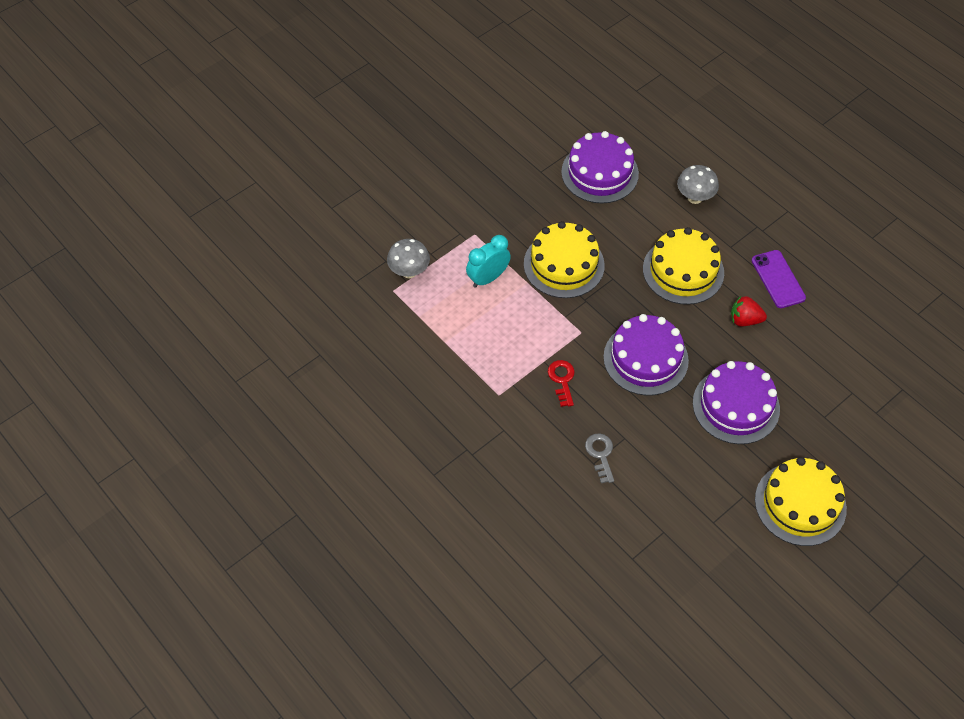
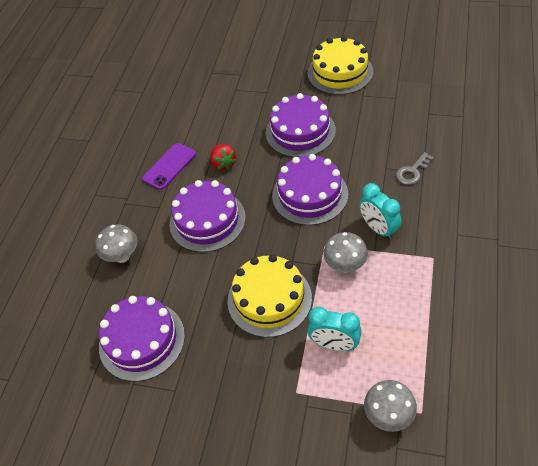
camera: 120 degrees left, 5 degrees down
red key [548,360,575,407] -> turquoise clock [359,183,401,240]
yellow cake [643,227,724,305] -> purple cake [169,180,246,252]
none -> grey mushroom [323,232,368,273]

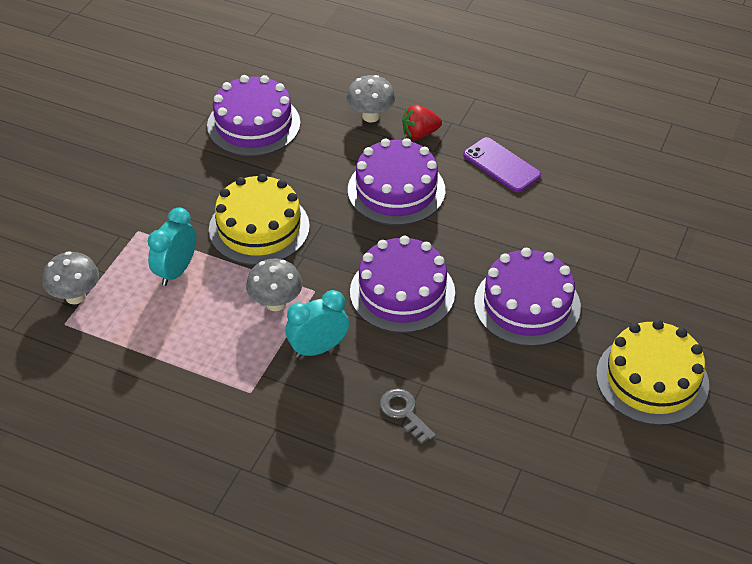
camera: 95 degrees right, 5 degrees down
red strawberry [210,144,237,170] -> red strawberry moved to [402,105,442,139]

